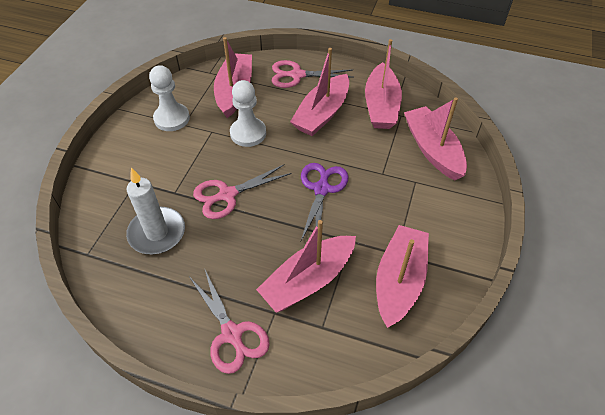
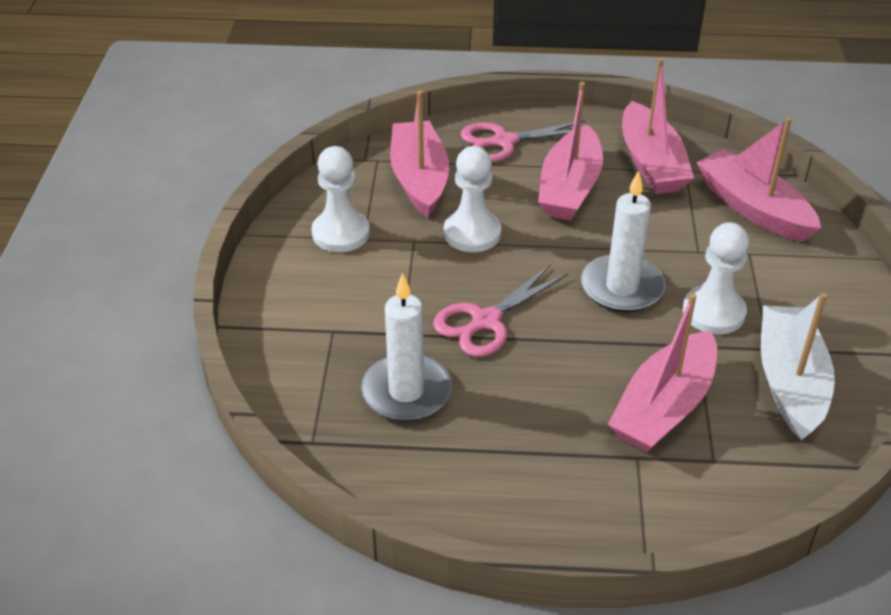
camera: 15 degrees left, 10 degrees down
pink scissors [190,270,270,374] -> none
purple scissors [301,163,349,241] -> white candle [581,171,665,312]
pink boat [376,225,429,328] -> white boat [761,293,835,440]
none -> white pawn [683,222,749,334]

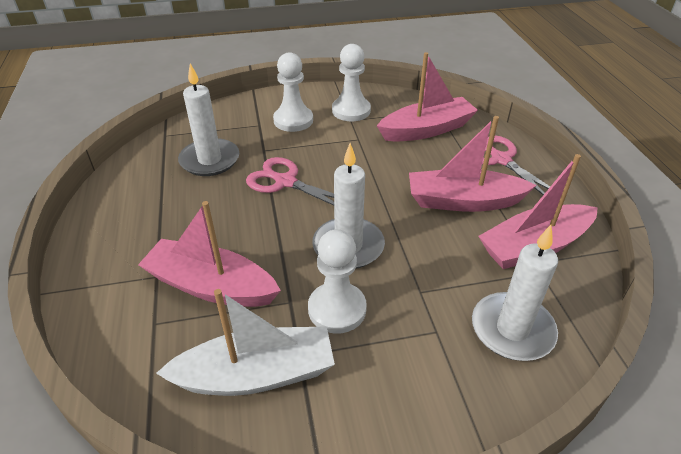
camera: 75 degrees right, 0 degrees up
white pawn [444,146,501,252] -> white pawn moved to [273,52,313,132]
pink boat [696,117,821,242] -> white candle [472,225,558,361]

